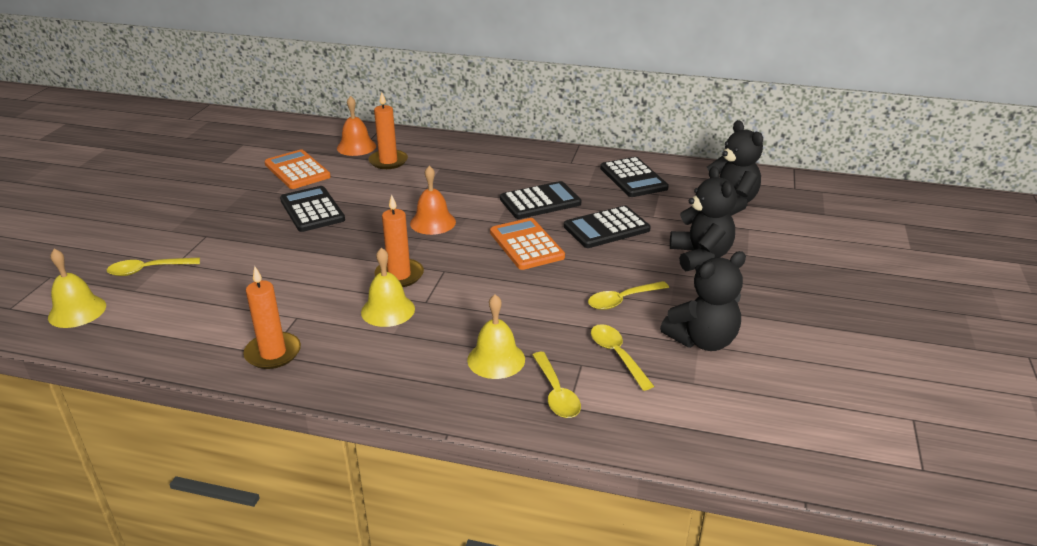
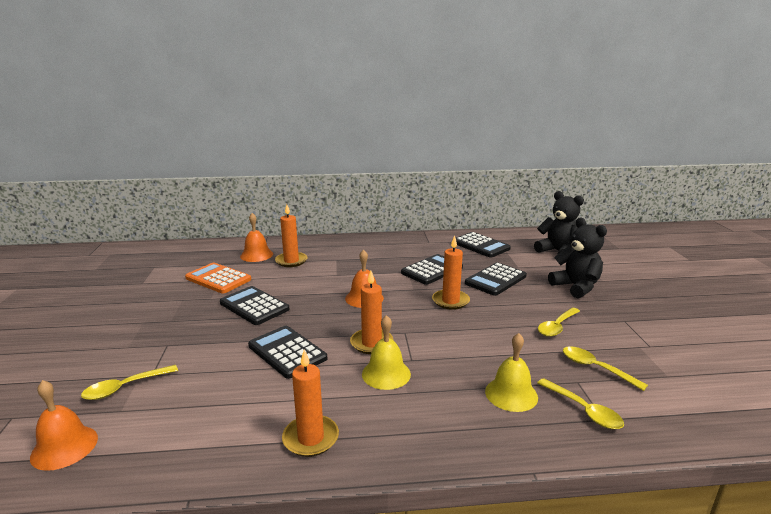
camera: 20 degrees left, 10 degrees down
yellow bell [48,249,106,328] -> orange bell [30,380,98,471]
orange calculator [490,218,565,270] -> orange candle [432,236,470,310]
black teddy bear [660,251,746,351] -> none
none -> black calculator [248,326,327,379]

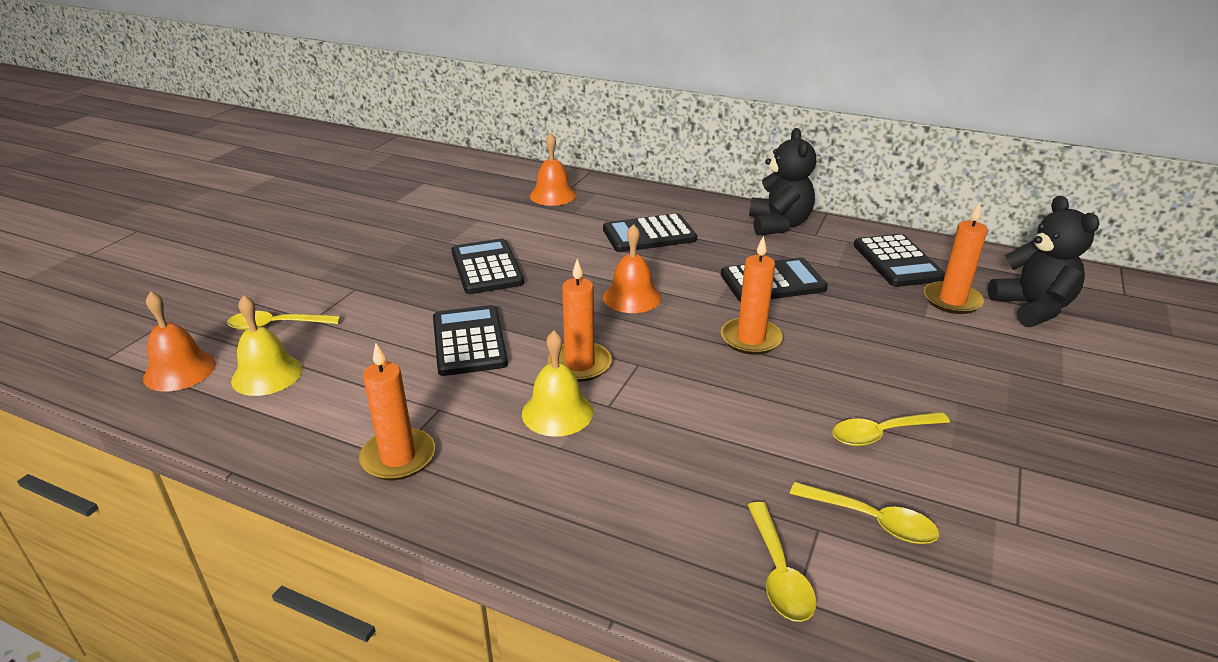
camera: 30 degrees right, 10 degrees up
orange calculator [185,262,251,293] -> none
orange candle [275,204,308,267] -> orange candle moved to [924,202,988,314]
black calculator [465,263,527,296] -> black calculator moved to [603,213,697,252]
yellow bell [485,333,538,412] -> yellow bell moved to [231,295,302,396]
black teddy bear [548,218,607,298] -> black teddy bear moved to [749,128,816,235]
yellow spoon [563,346,648,391] -> yellow spoon turned 135 degrees clockwise [790,482,939,544]

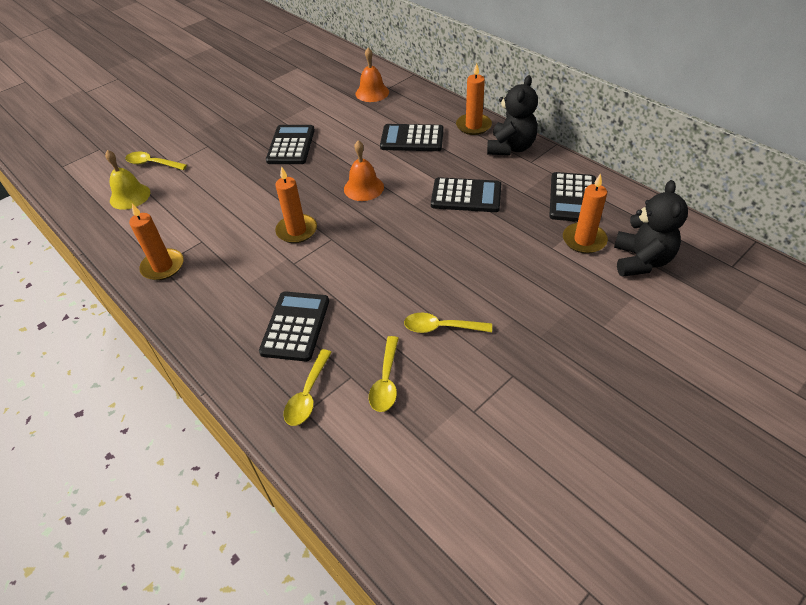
camera: 25 degrees right, 15 degrees up
orange bell [143,291,216,391] -> none
black calculator [433,305,508,376] -> black calculator moved to [259,291,329,362]
yellow bell [522,330,593,437] -> none
orange candle [721,236,783,355] -> orange candle moved to [456,63,492,135]
yellow spoon [790,482,939,544] -> yellow spoon turned 45 degrees clockwise [369,336,399,412]

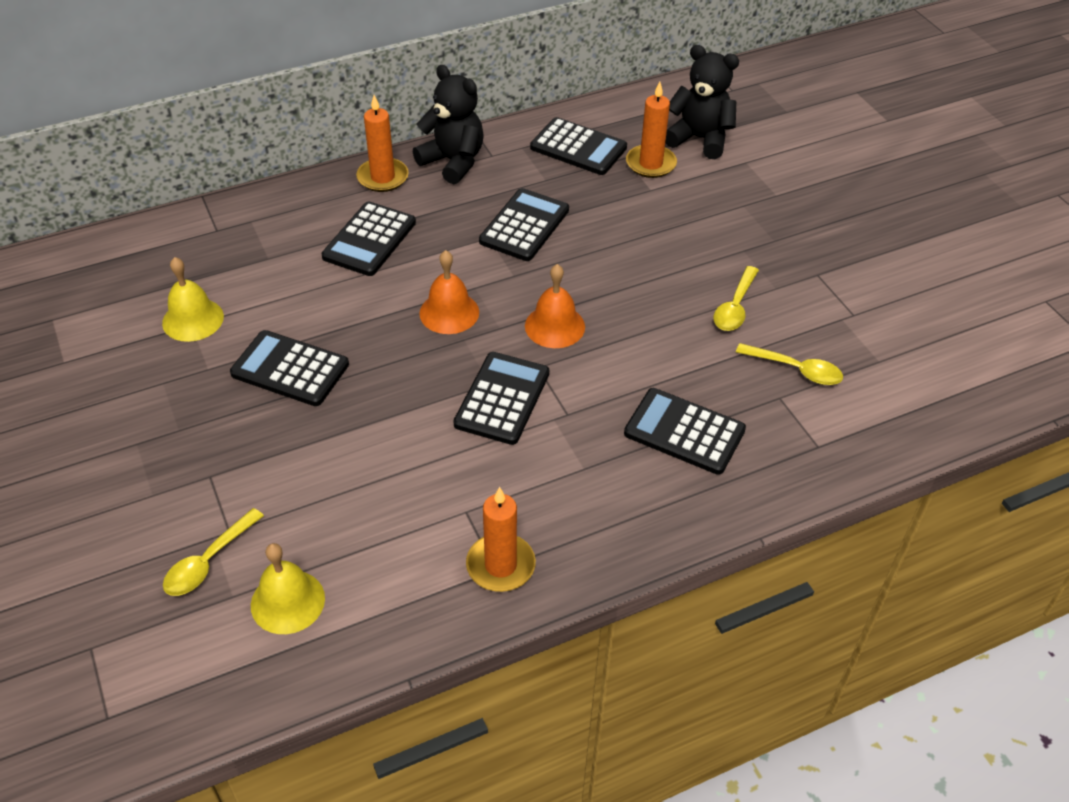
camera: 75 degrees left, 0 degrees up
orange candle [275,166,317,243] -> black calculator [453,352,549,445]
yellow spoon [284,349,332,426] -> none
orange bell [355,48,389,102] -> orange bell moved to [525,264,585,348]
none -> yellow bell [162,257,224,342]

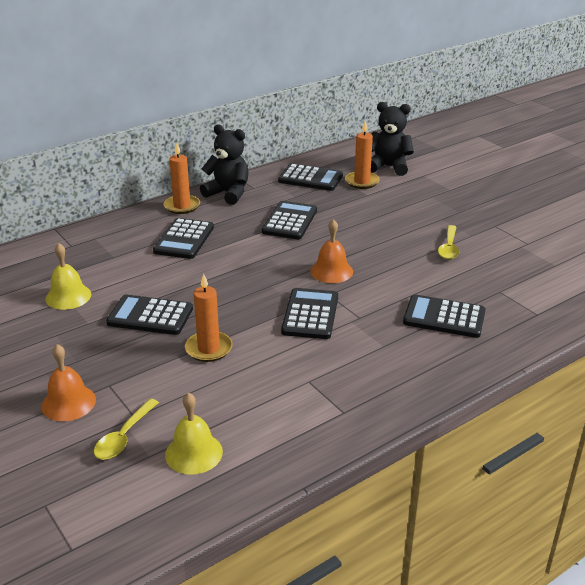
camera: 10 degrees left, 15 degrees down
orange bell [419,250,479,334] -> orange bell moved to [41,344,96,421]
orange candle [466,487,536,592] -> orange candle moved to [185,274,233,362]
yellow spoon [736,343,843,385] -> none

